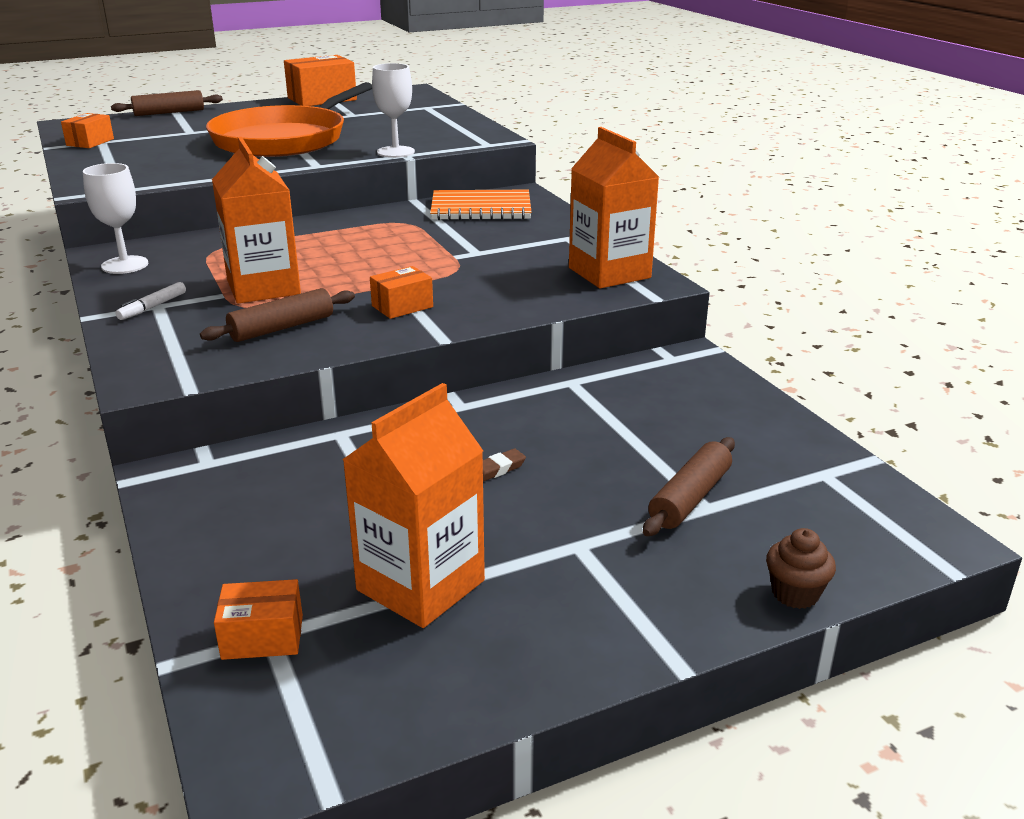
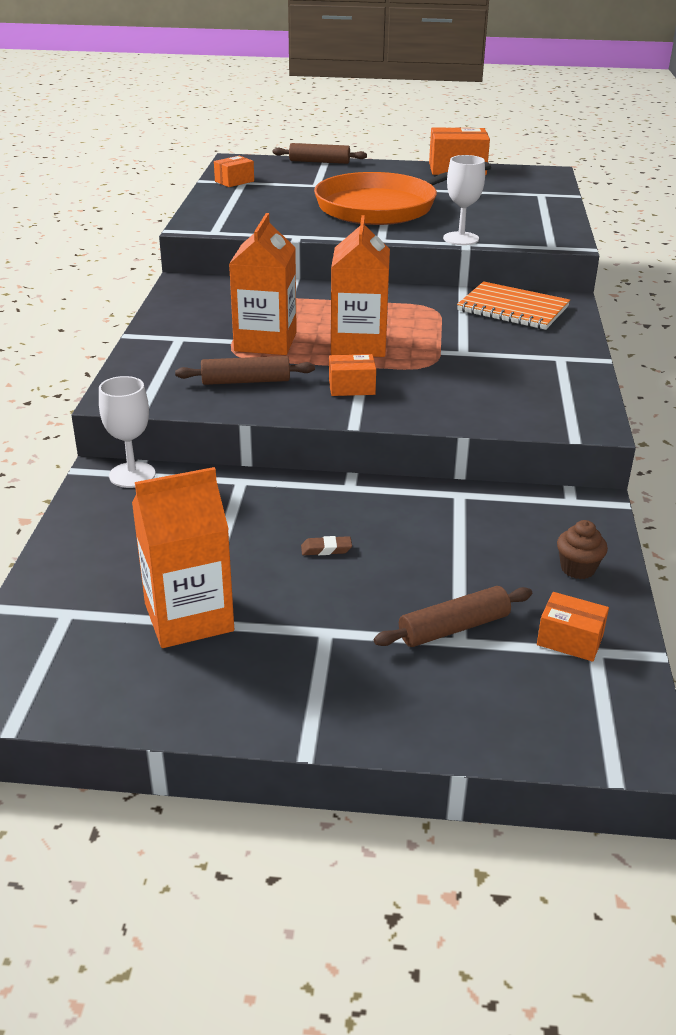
camera: 30 degrees right, 5 degrees up
white goblet [83,163,148,274] -> white goblet moved to [99,376,155,488]
white marker [115,282,186,320] -> none
orange box [214,579,303,660] -> orange box moved to [537,592,609,662]
orange carton [569,127,659,288] -> orange carton moved to [331,215,390,357]
brown cupcake [766,528,836,609] -> brown cupcake moved to [557,520,608,579]

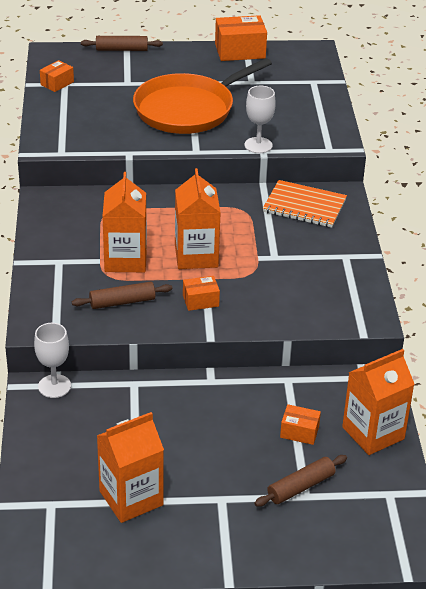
camera: 10 degrees left, 5 degrees up
brown eraser [301,536,352,555] -> none
orange box [537,592,609,662] -> orange box moved to [280,404,321,445]
brown cupcake [557,520,608,579] -> orange carton [342,349,415,455]

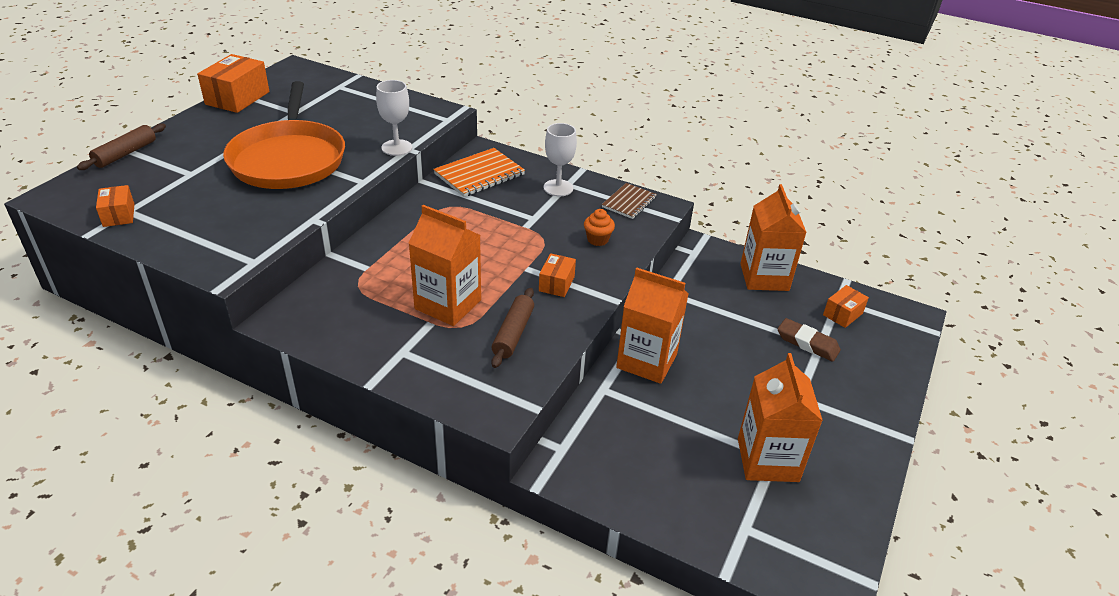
camera: 60 degrees left, 0 degrees up
white goblet [34,323,71,398] -> white goblet moved to [544,123,577,196]
orange carton [175,168,221,269] -> orange carton moved to [616,267,689,384]
brown rolling pin [254,455,347,507] -> brown eraser [778,318,841,362]
orange box [280,404,321,445] -> orange box moved to [823,285,869,328]
none -> orange cupcake [584,209,615,246]
none -> brown notebook [602,183,657,219]

